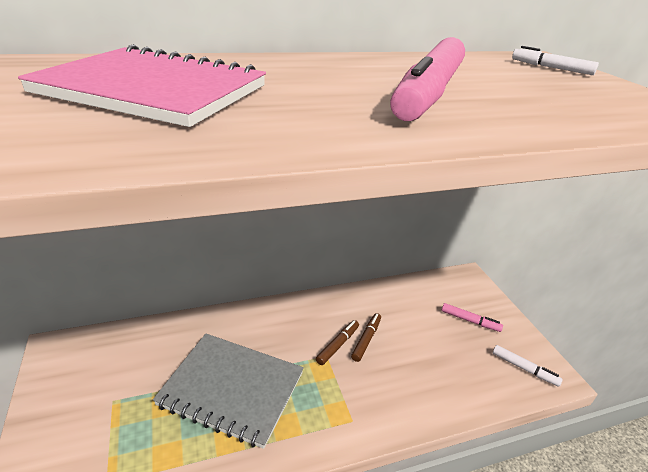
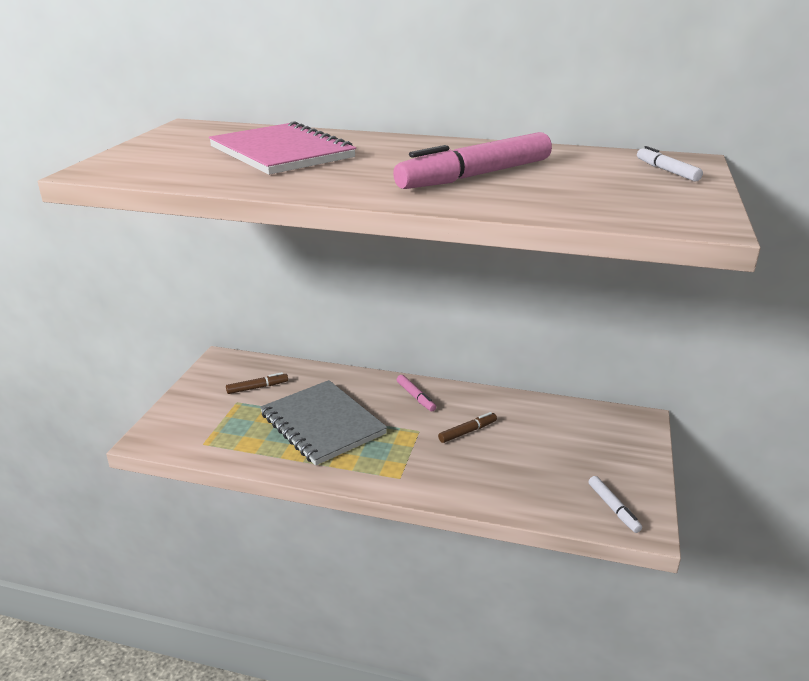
camera: 35 degrees right, 5 degrees down
brown marker [316,320,359,365] -> brown marker moved to [226,372,288,394]
pink marker [442,303,503,332] -> pink marker moved to [397,375,436,411]

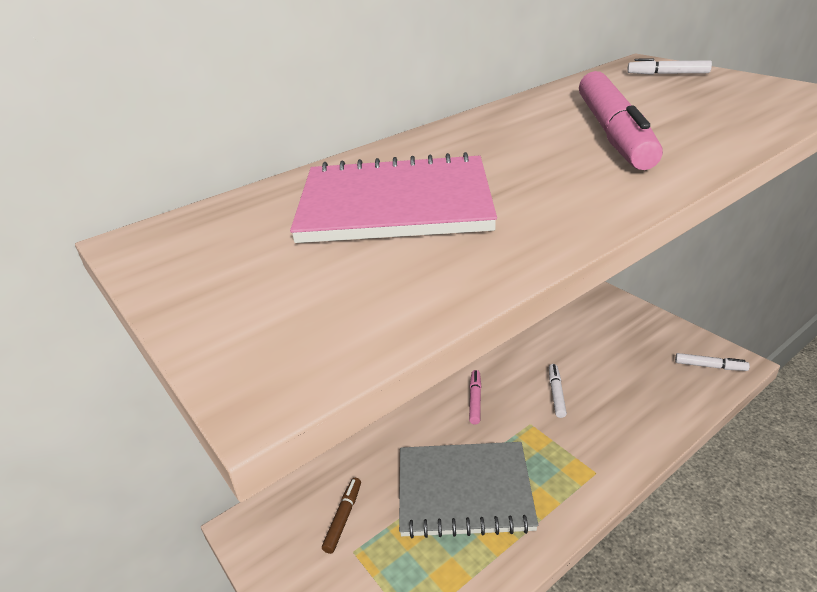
camera: 50 degrees left, 5 degrees up
pink marker [397,375,436,411] -> pink marker turned 90 degrees counterclockwise [469,370,481,424]
brown marker [438,412,497,443] -> white marker [549,364,567,418]

